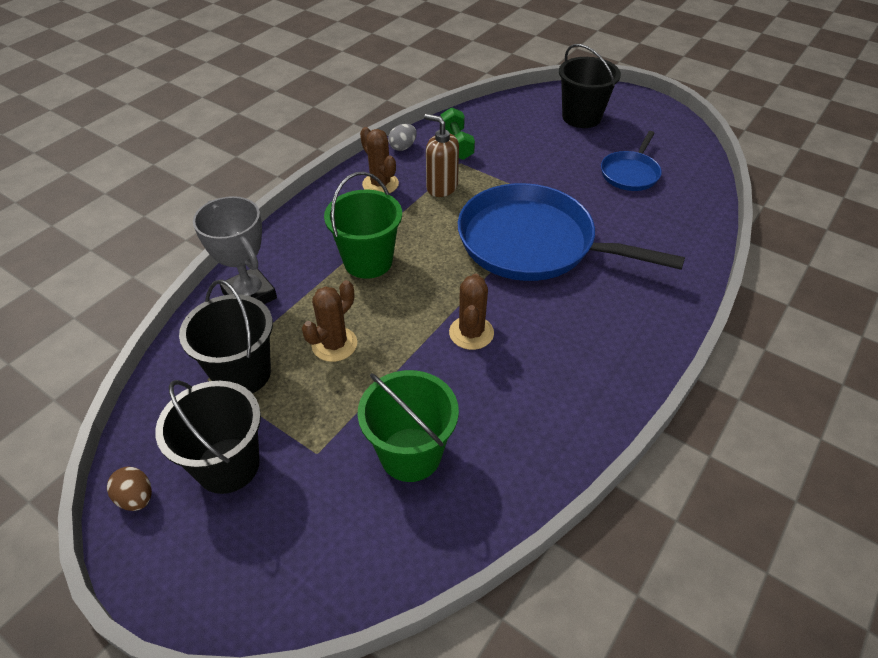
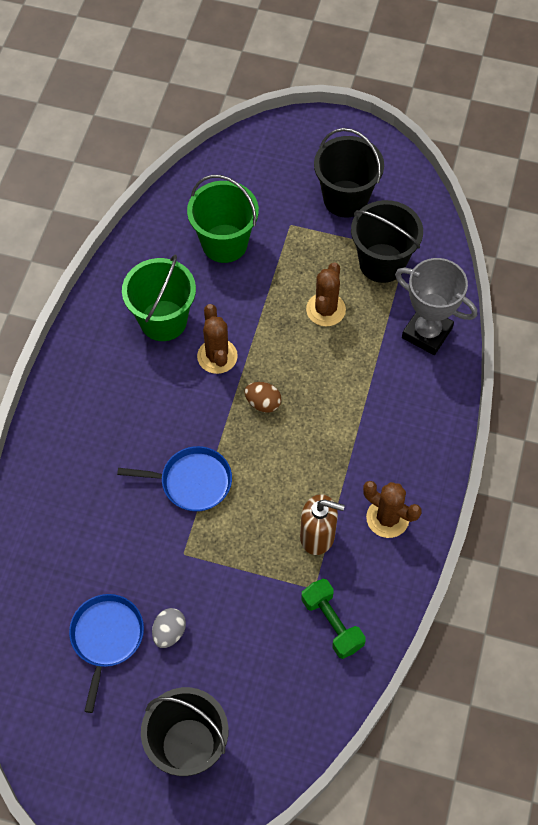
camera: 160 degrees right, 15 degrees up
brown egg [107,466,152,511] -> brown egg moved to [244,382,281,413]
green bucket [324,172,402,279] -> green bucket moved to [122,255,196,341]
grey egg [388,124,417,151] -> grey egg moved to [152,608,186,648]
blue pan [458,183,685,281] -> blue pan [117,446,232,511], size x0.49

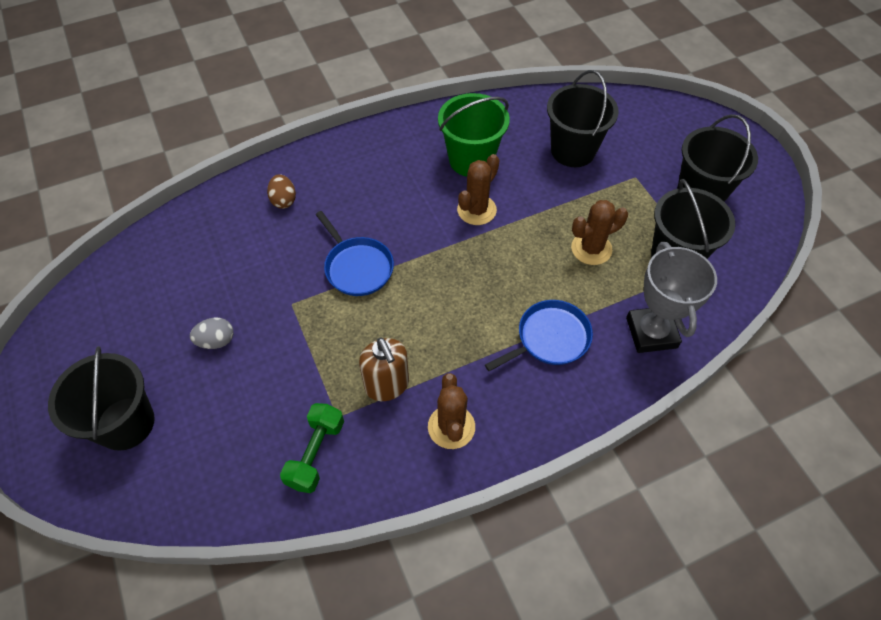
camera: 50 degrees right, 5 degrees down
blue pan [69,594,144,713] -> blue pan moved to [485,300,593,371]
green bucket [187,175,259,263] -> black bucket [547,70,619,167]
brown egg [244,382,281,413] -> brown egg moved to [267,174,296,209]

